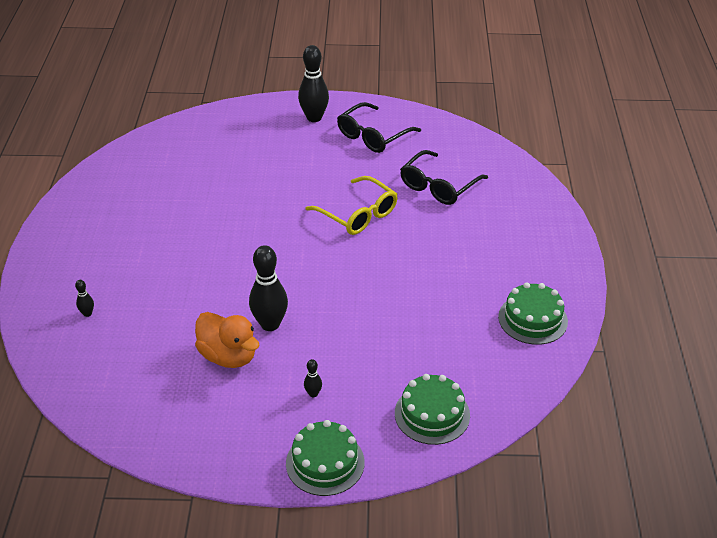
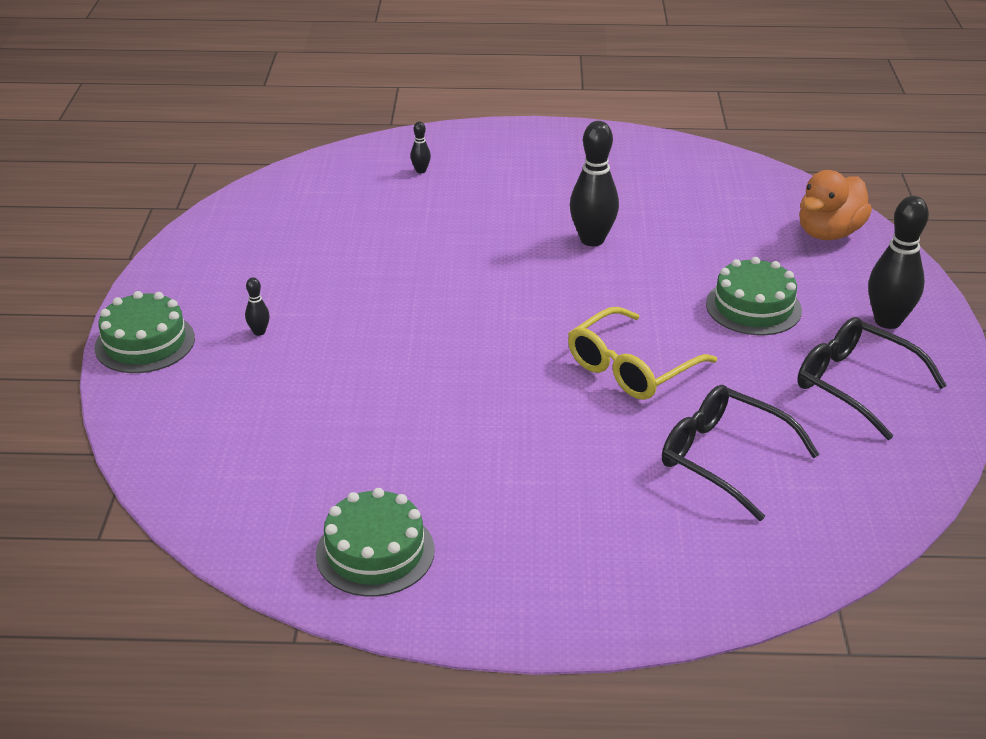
camera: 90 degrees right, 5 degrees down
orange duck [195,312,259,368] -> orange duck moved to [799,170,872,240]
black bowling pin [249,245,288,331] -> black bowling pin moved to [570,121,619,246]
green cake [395,374,470,445] -> green cake moved to [706,257,802,335]

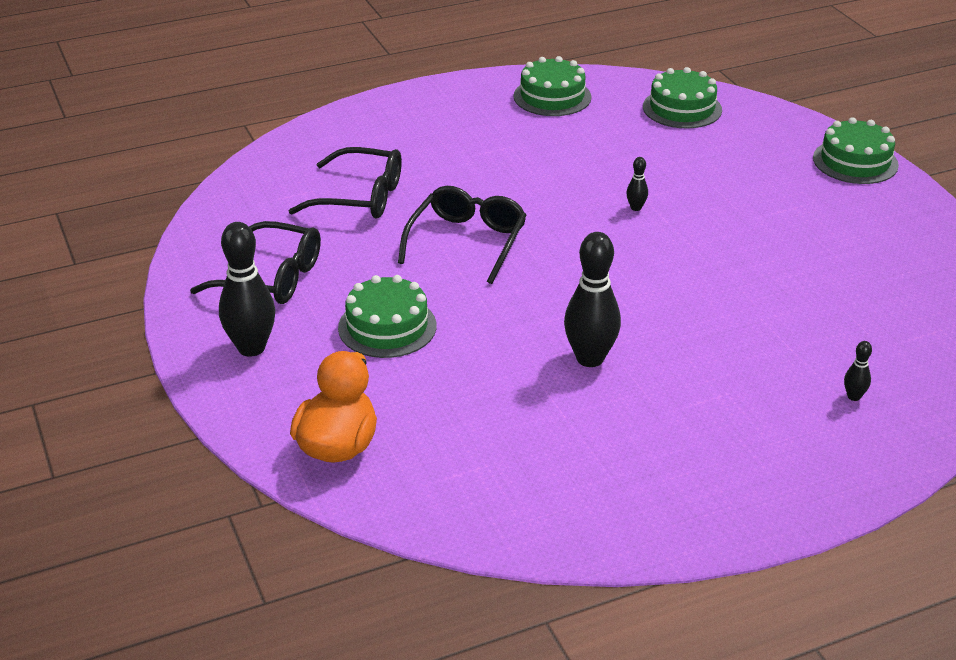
camera: 155 degrees right, 0 degrees up
black bowling pin [245,277,270,336] -> black bowling pin moved to [626,157,648,211]
yellow glasses [568,307,717,400] -> black glasses [398,186,527,284]
none -> green cake [643,67,722,128]

